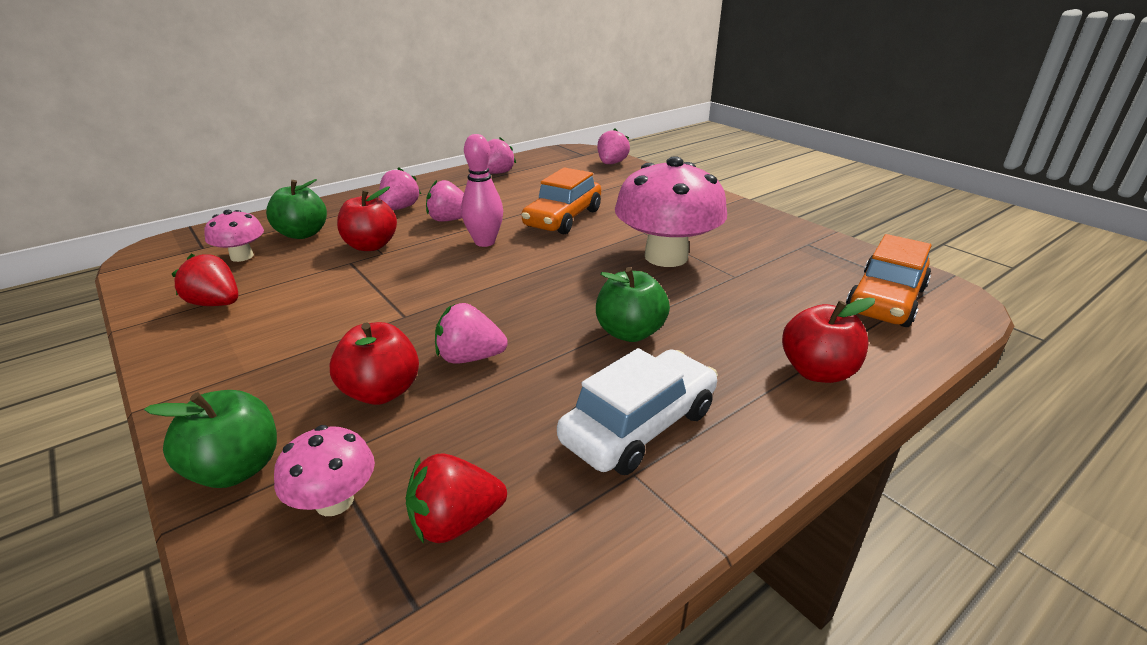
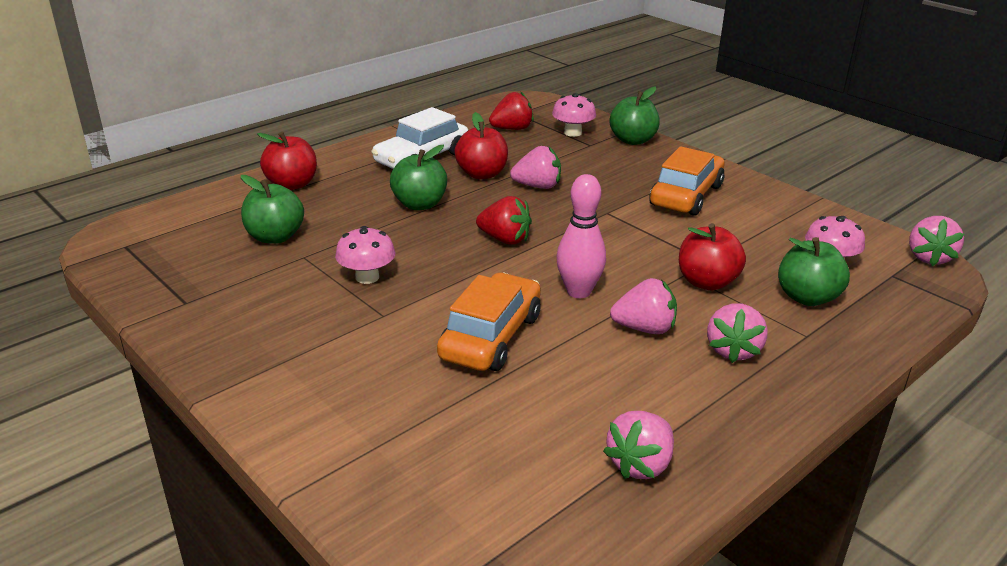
camera: 175 degrees right, 0 degrees up
red strawberry [172,253,238,306] -> red strawberry moved to [476,196,532,244]
red apple [330,322,419,405] -> red apple moved to [454,112,508,179]
pink strawberry [597,129,630,164] -> pink strawberry moved to [909,216,964,266]
pink mushroom [615,156,727,267] -> pink mushroom [335,226,395,284], size x0.49
orange car [846,234,932,327] -> orange car moved to [649,146,725,216]
none -> green apple [241,175,304,244]

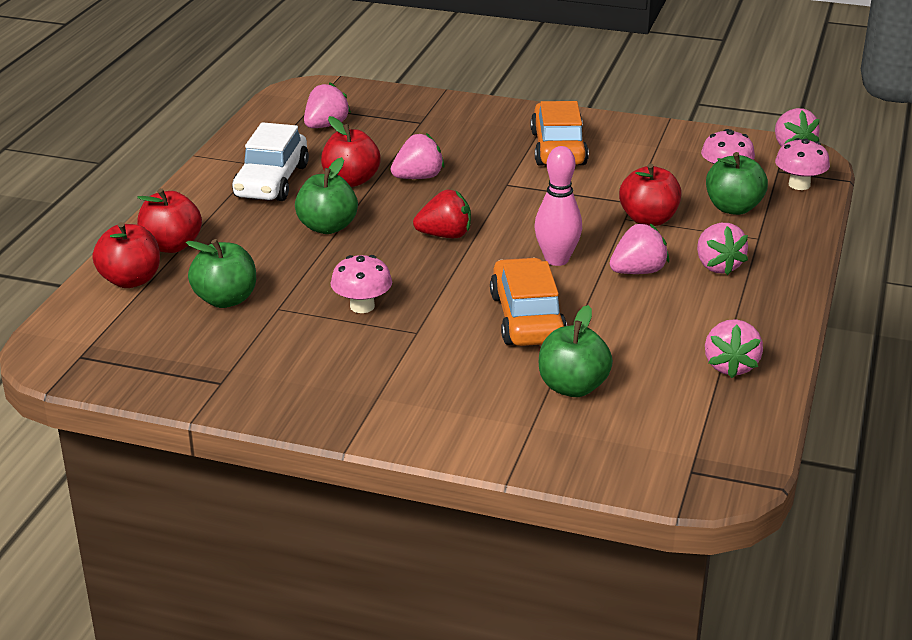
camera: 30 degrees left, 0 degrees up
red strawberry [489,91,534,130] -> pink strawberry [304,82,351,128]
pink mushroom [552,93,596,137] -> pink mushroom moved to [775,138,830,190]
green apple [610,86,660,145] -> green apple moved to [539,305,613,397]
none -> red apple [92,222,160,288]

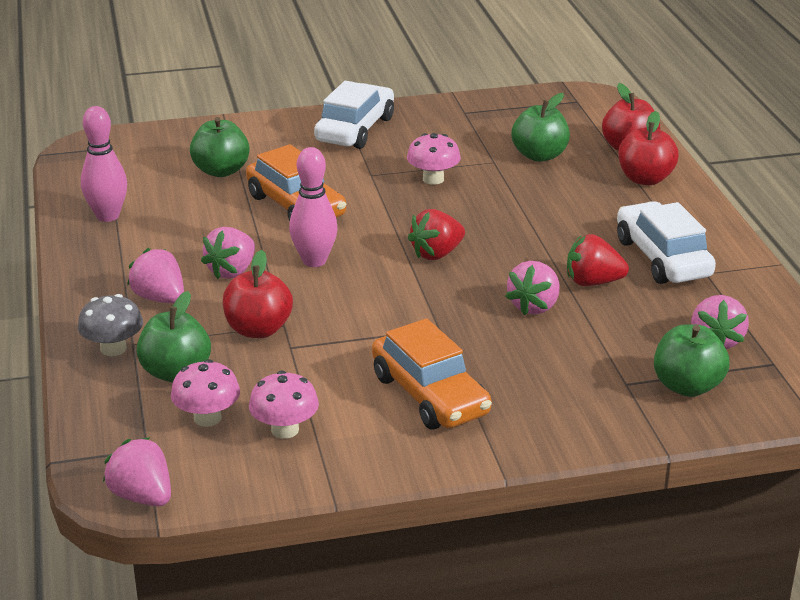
camera: 150 degrees right, 0 degrees up
green apple [295,157,358,234] -> green apple moved to [654,324,730,397]
red apple [321,116,381,187] -> red strawberry [567,234,629,286]
pink strawberry [705,319,763,378] -> pink bowling pin [81,106,127,222]
pink mushroom [775,138,830,190] -> pink mushroom moved to [249,371,319,439]
none -> grey mushroom [78,294,143,356]
none -> white car [314,81,394,149]

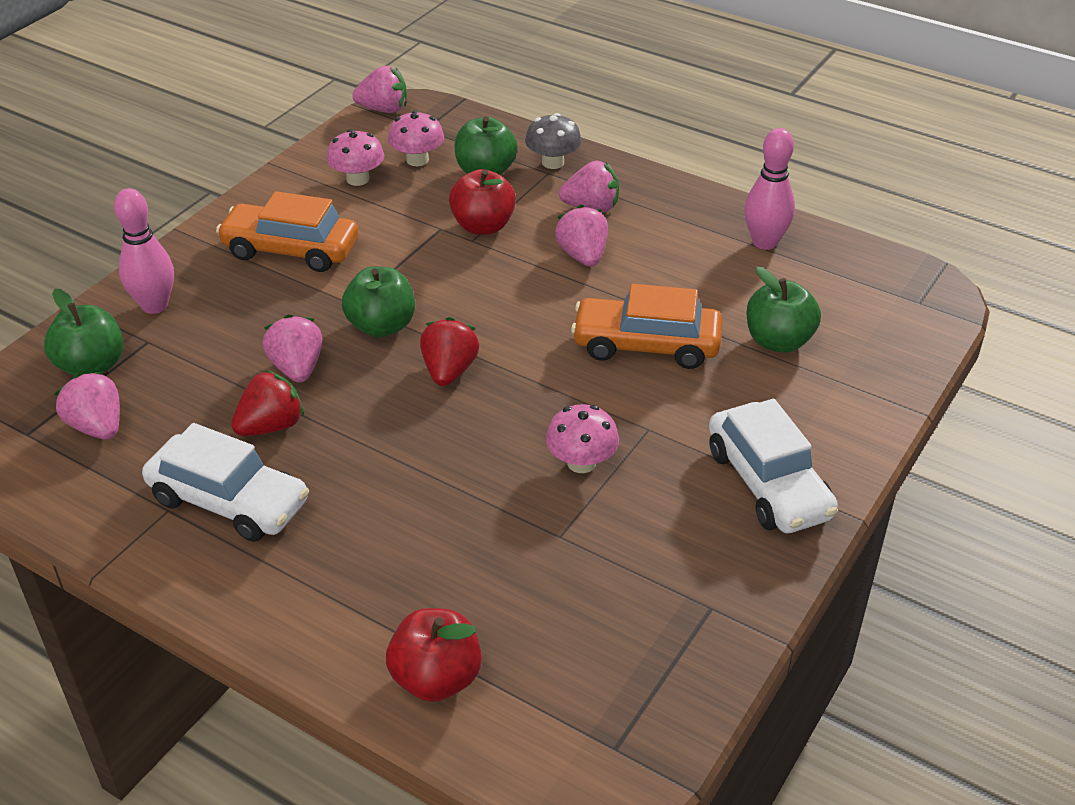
camera: 135 degrees right, 10 degrees up
pink bowling pin [289,147,338,267] -> pink bowling pin moved to [114,188,174,314]
green apple [511,93,570,162] -> green apple moved to [342,266,415,338]
red apple [618,111,679,185] -> none

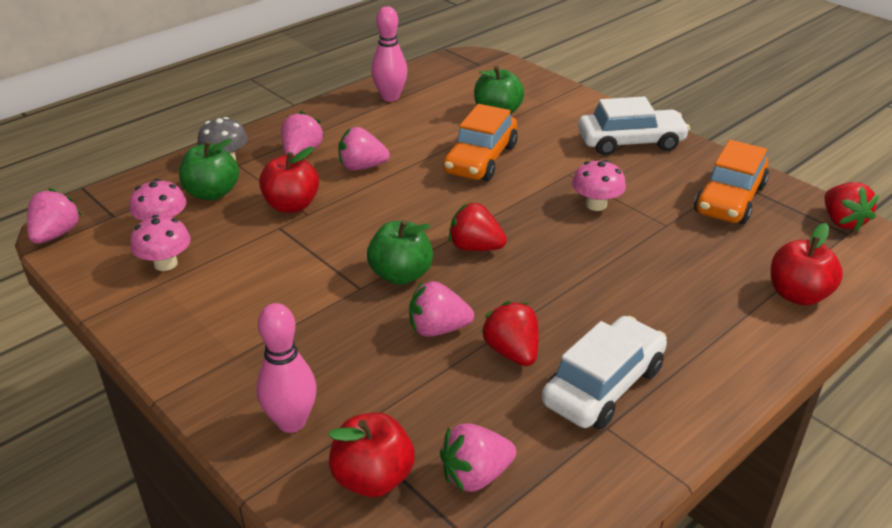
camera: 75 degrees left, 5 degrees down
green apple [44,289,124,375] -> red apple [328,413,415,497]
orange car [216,191,358,272] -> orange car moved to [694,140,769,224]
none -> red strawberry [825,182,879,231]

